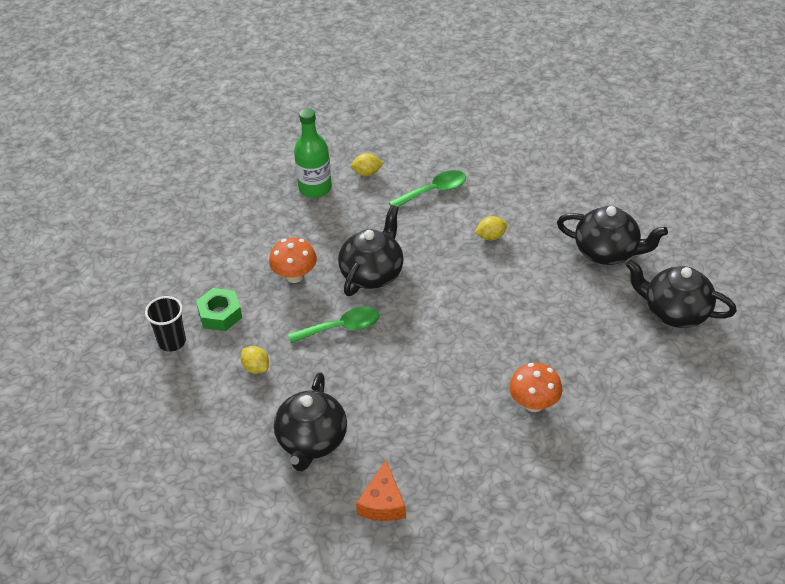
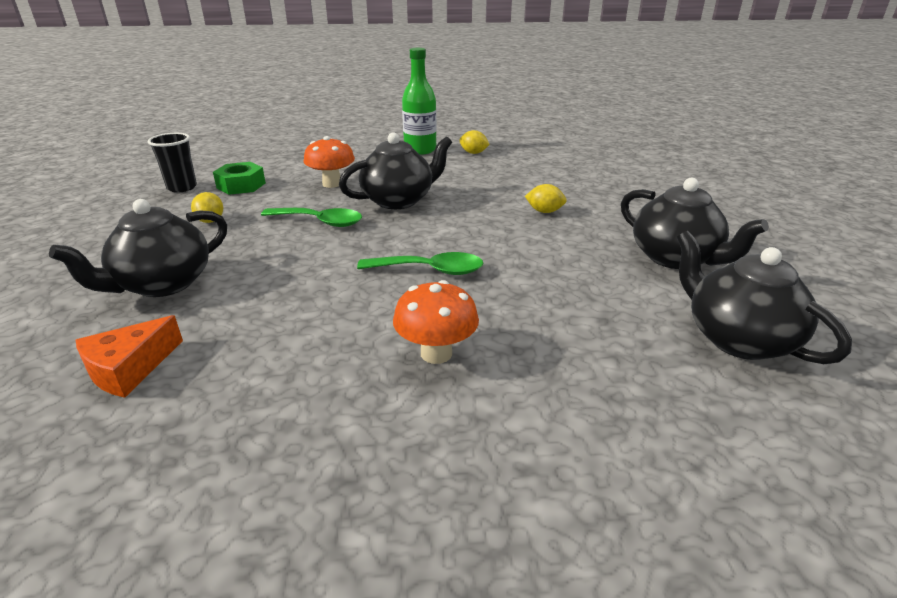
camera: 30 degrees right, 15 degrees down
green spoon [389,170,466,207] -> green spoon moved to [357,252,483,275]

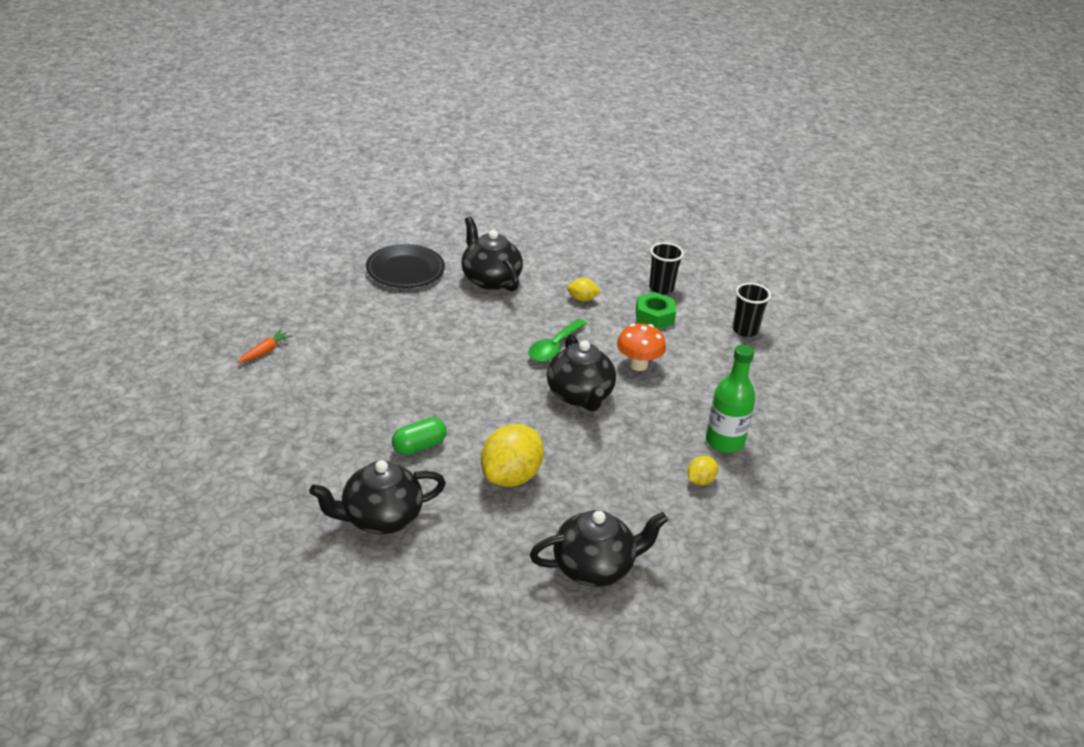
camera: 105 degrees right, 5 degrees up
orange cheese [76,315,183,398] -> black plate [366,244,445,288]
green spoon [357,252,483,275] -> none
orange mushroom [393,280,479,364] -> none
yellow lemon [525,184,567,213] -> yellow lemon [481,424,544,487], size x2.05
black teapot [677,231,852,364] -> black teapot moved to [530,510,668,587]
none -> orange carrot [238,329,292,363]
none -> green capsule [392,417,447,455]
none -> black cup [733,283,771,337]

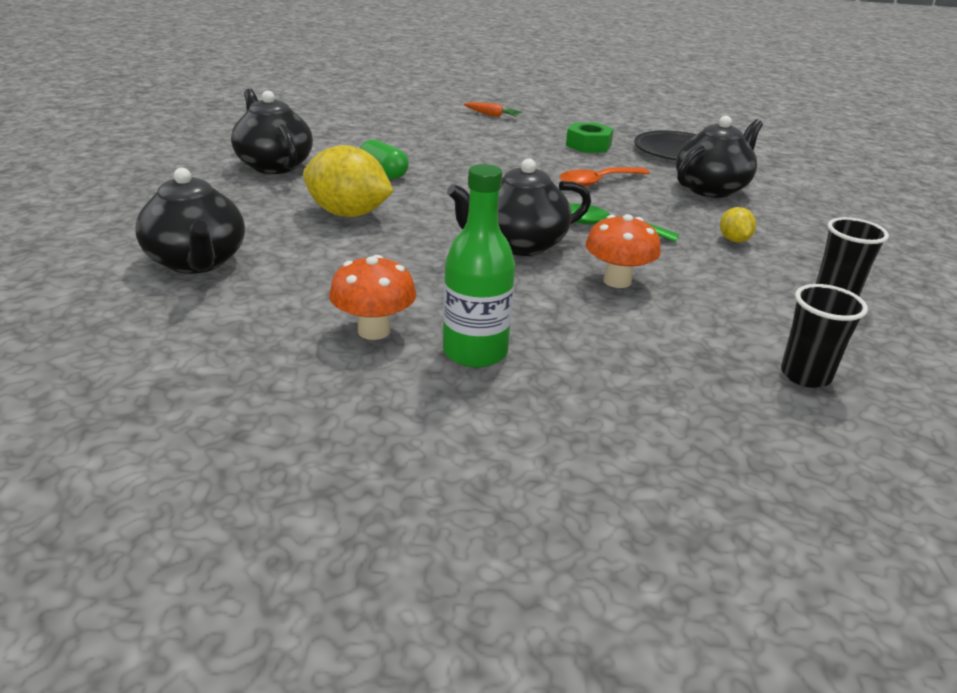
camera: 80 degrees right, 5 degrees down
green nut [636,292,676,329] -> green nut moved to [566,122,614,153]
yellow lemon [687,456,718,485] -> orange mushroom [329,255,416,340]
none -> orange spoon [560,167,650,187]

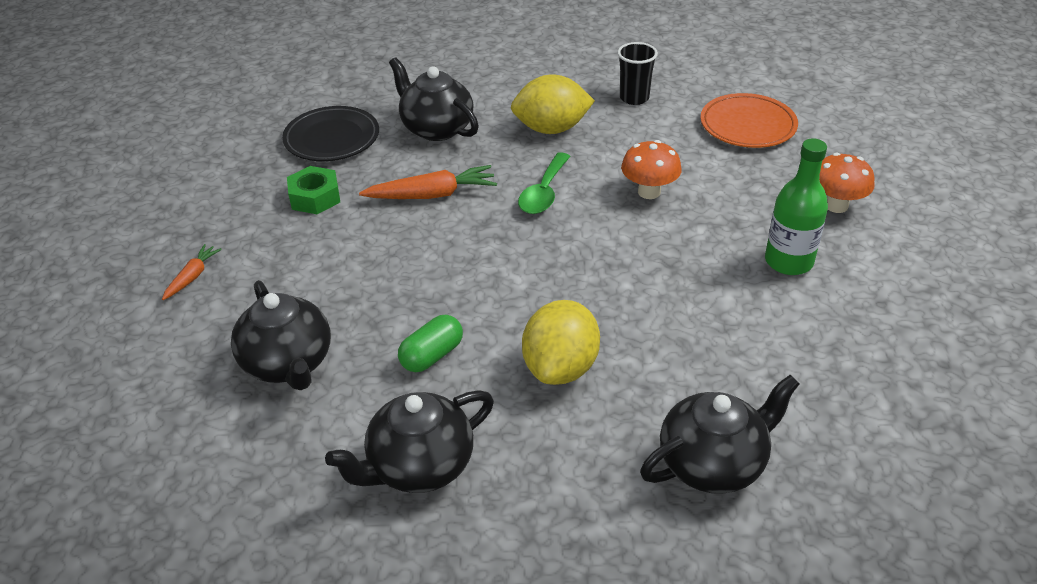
camera: 90 degrees left, 10 degrees up
orange mushroom [329,255,416,340] -> orange mushroom moved to [819,153,875,213]
black teapot [447,158,591,256] -> black teapot moved to [231,280,331,390]
orange spoon [560,167,650,187] -> orange carrot [359,165,497,199]
yellow lemon [720,207,756,242] -> yellow lemon [511,74,595,134], size x2.05
black cup [781,284,868,388] -> orange plate [701,93,798,148]

